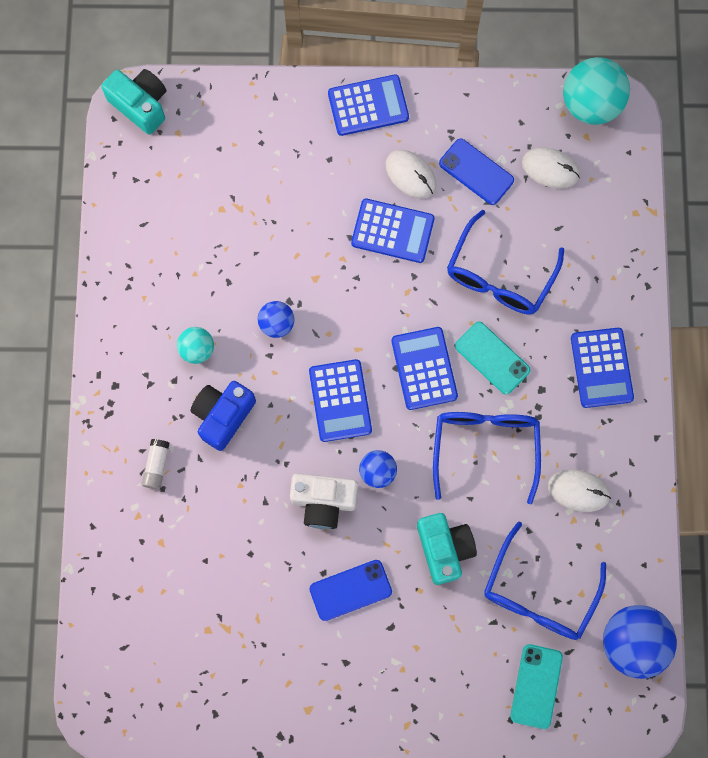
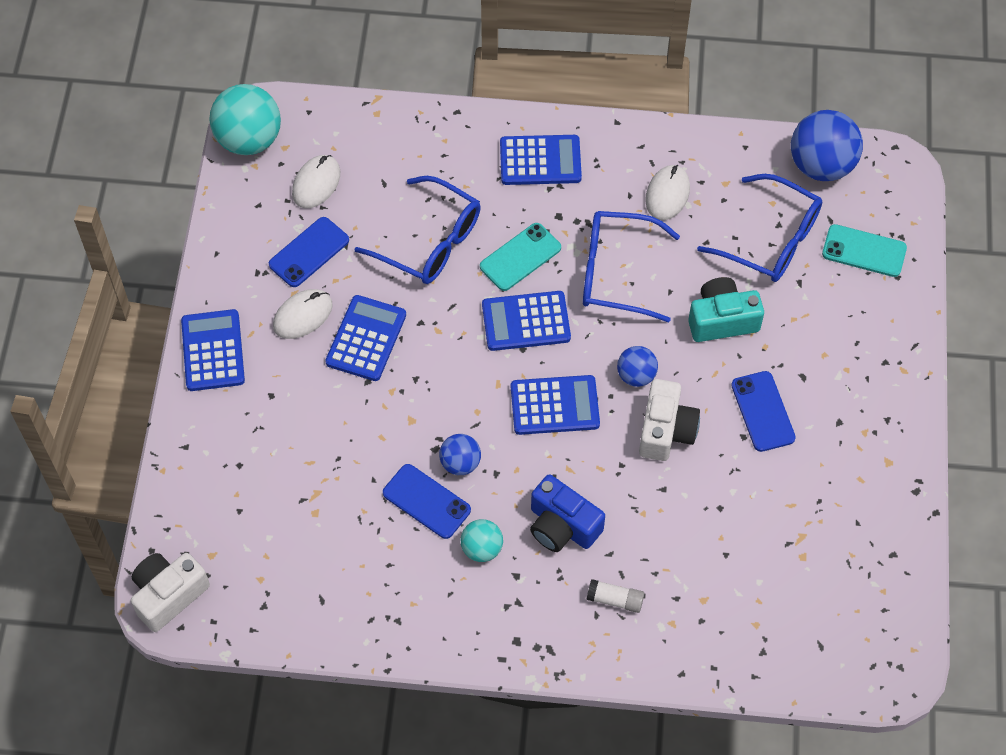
camera: 85 degrees left, 15 degrees down
turquoise camera [101,69,166,135] -> white camera [131,553,210,632]
none -> blue phone [383,464,471,539]

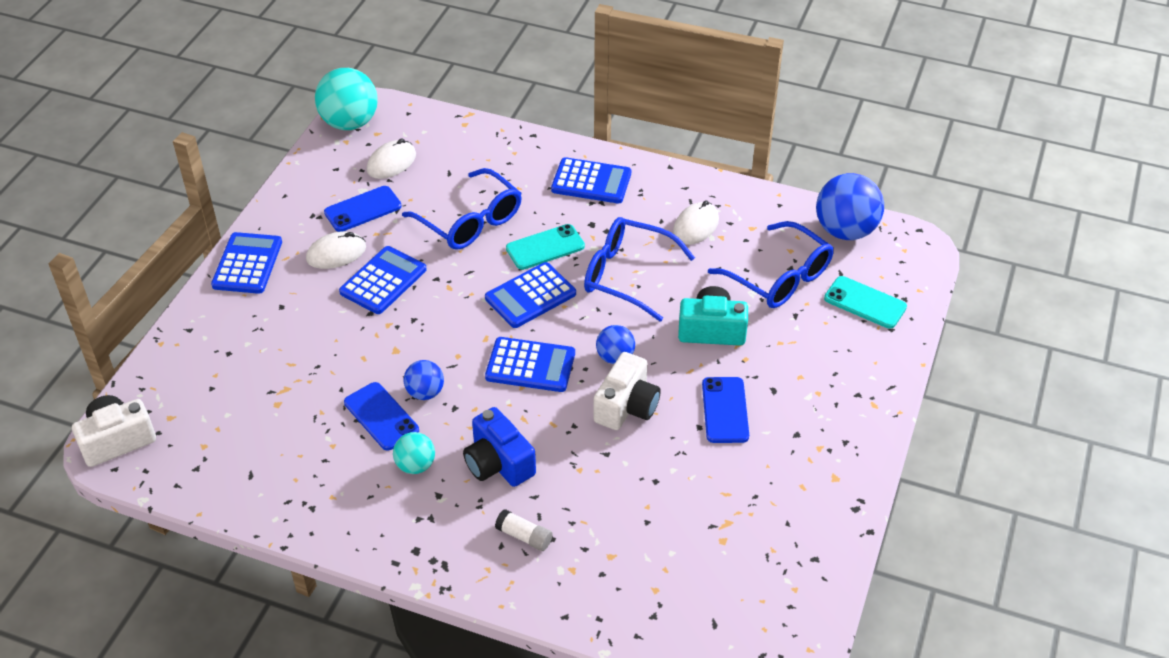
camera: 15 degrees right, 15 degrees down
blue calculator [482,291,571,351] -> blue calculator turned 45 degrees counterclockwise [485,262,576,328]

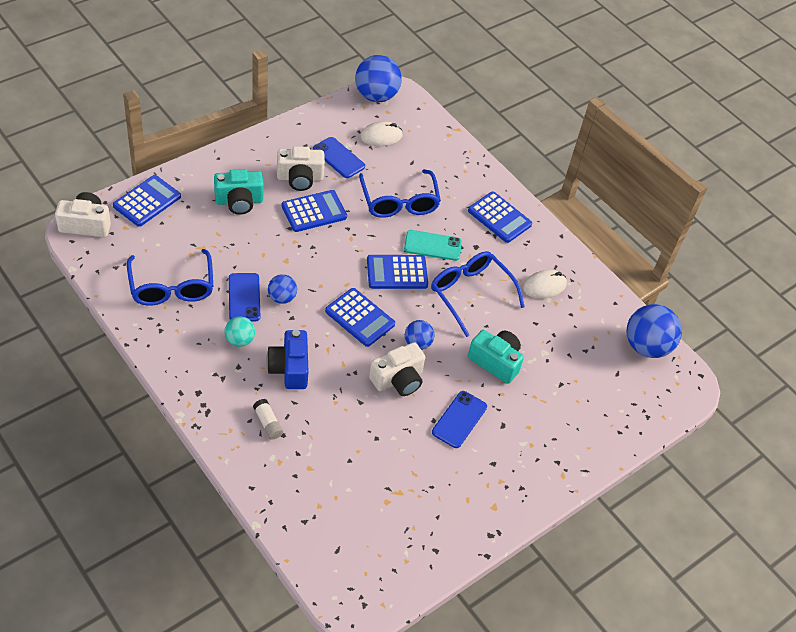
camera: 25 degrees right, 5 degrees up
blue calculator [211,232,282,294] -> blue calculator moved to [113,175,181,227]
white mouse [306,232,366,269] -> white camera [277,146,325,191]
turquoise ball [315,68,378,130] -> blue ball [355,55,402,102]
blue phone [324,186,402,232] -> blue phone turned 45 degrees clockwise [313,137,365,178]
blue glasses [708,221,834,308] -> blue glasses moved to [127,249,213,306]
turquoise phone [824,276,907,329] -> none
none -> turquoise camera [214,169,264,215]

